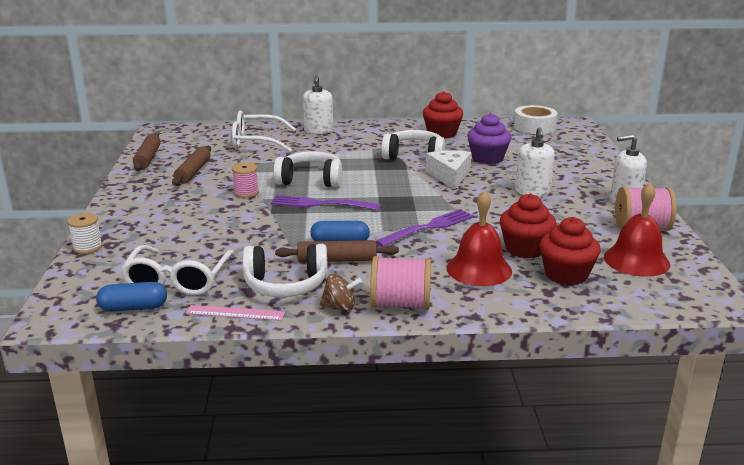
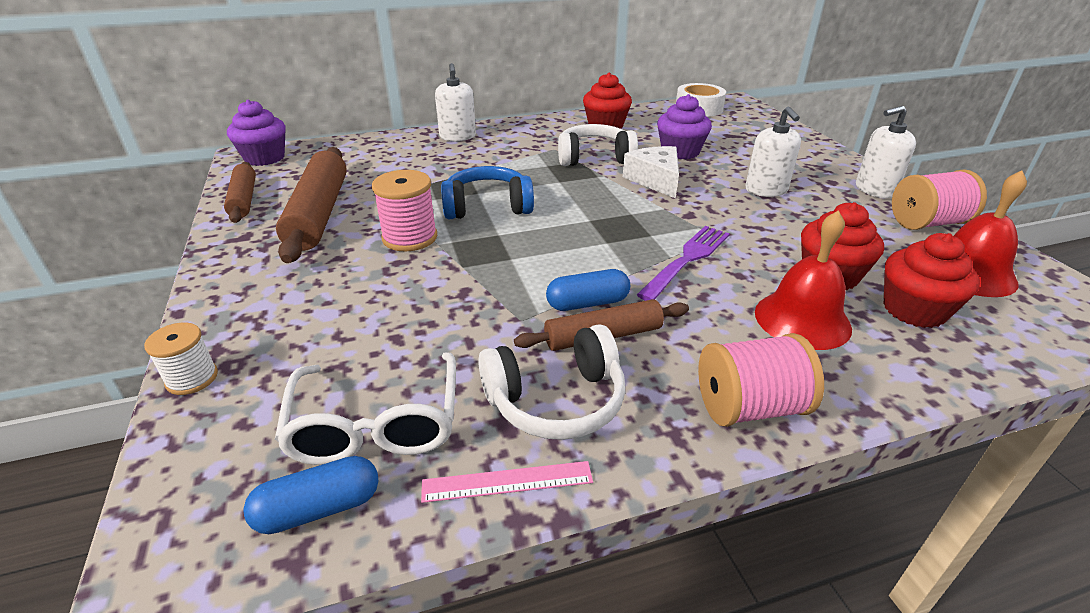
camera: 15 degrees left, 10 degrees up
brown rolling pin [172,146,211,186] -> brown rolling pin [276,147,347,263], size x1.68
white glasses [232,111,296,152] -> none
pink spool [232,163,259,198] -> pink spool [372,170,437,251], size x1.57
purple fork [271,195,381,210] -> none
white headphones [273,151,342,187] -> blue headphones [441,166,534,219]
brown spinning top [320,274,362,311] -> none
none -> purple cupcake [227,100,286,166]

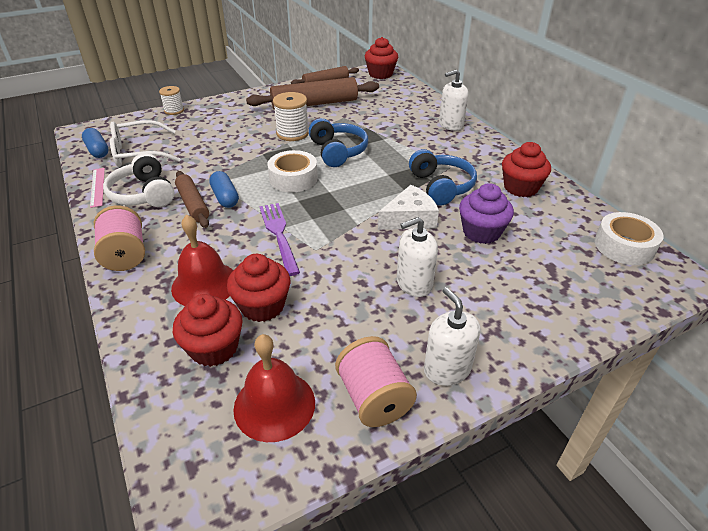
camera: 80 degrees right, 5 degrees up
purple cupcake [227,100,286,166] -> red cupcake [365,37,398,79]
pink spool [372,170,437,251] -> white spool [273,92,309,141]
white headphones [558,124,638,166] -> blue headphones [409,149,477,206]
purple fork [637,226,730,301] -> purple fork turned 135 degrees counterclockwise [259,203,300,276]
none -> white tape [268,150,318,192]

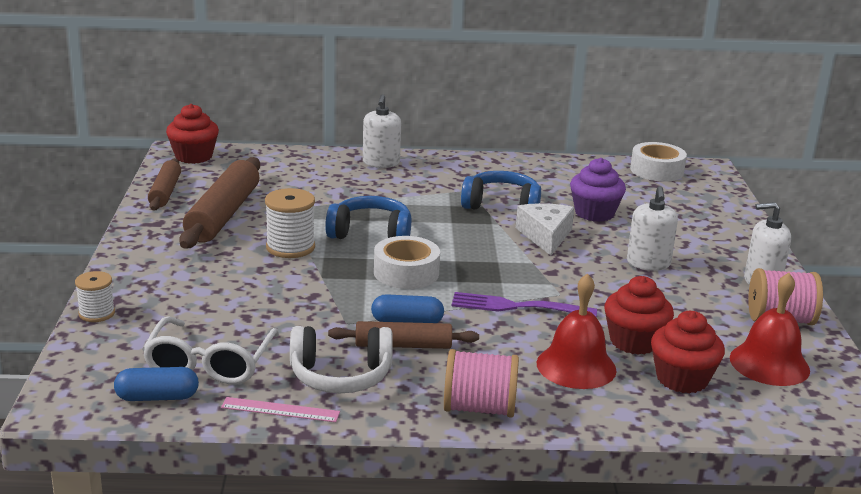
camera: 65 degrees left, 15 degrees down
red cupcake [502,142,551,197] -> none

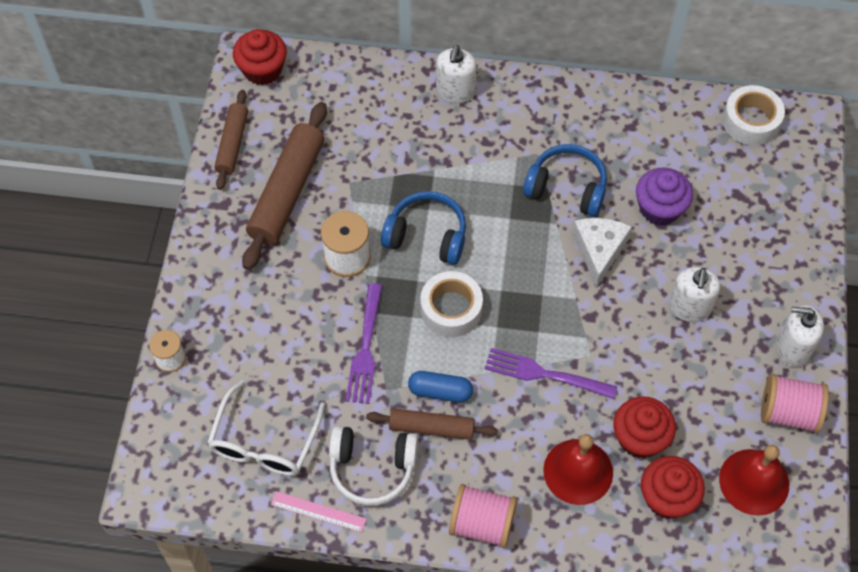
camera: 10 degrees right, 35 degrees up
blue capsule [114,367,199,401] -> none
none -> purple fork [346,283,382,404]

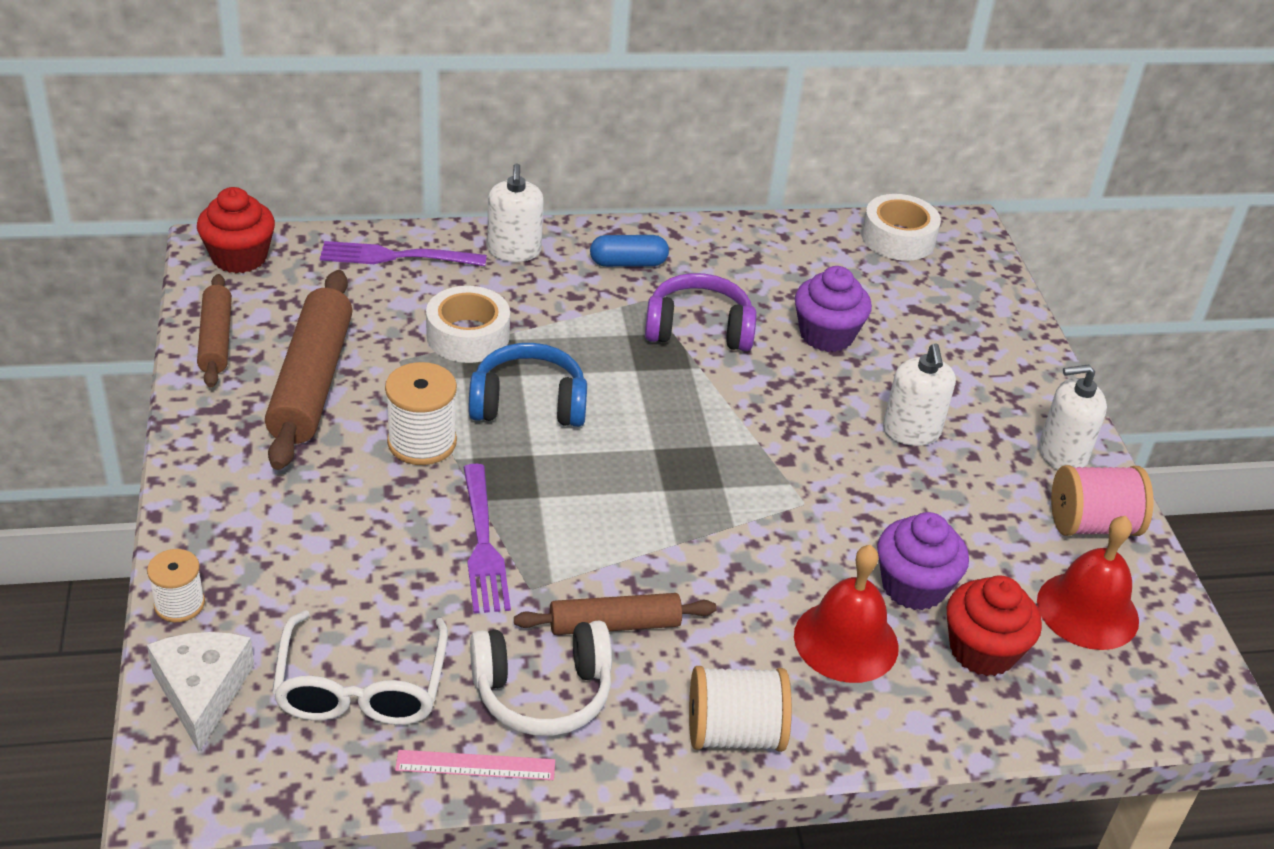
camera: 20 degrees left, 20 degrees down
blue capsule [408,371,473,402] -> blue capsule moved to [590,235,669,267]
white tape [420,271,483,337] -> white tape moved to [426,286,510,363]
pink spool [449,484,517,548] -> white spool [689,666,792,752]
purple fork [485,348,617,399] -> purple fork moved to [320,241,487,266]
blue headphones [523,144,607,217] -> purple headphones [645,273,756,351]
white cheese [572,218,632,288] -> white cheese moved to [147,632,254,752]
red cupcake [613,396,676,458] -> purple cupcake [877,512,969,610]

